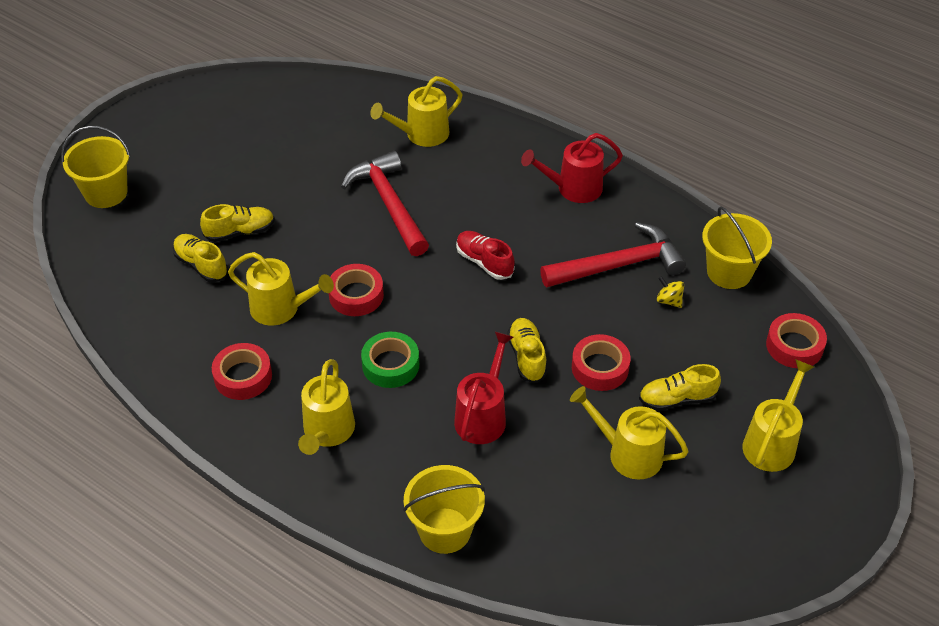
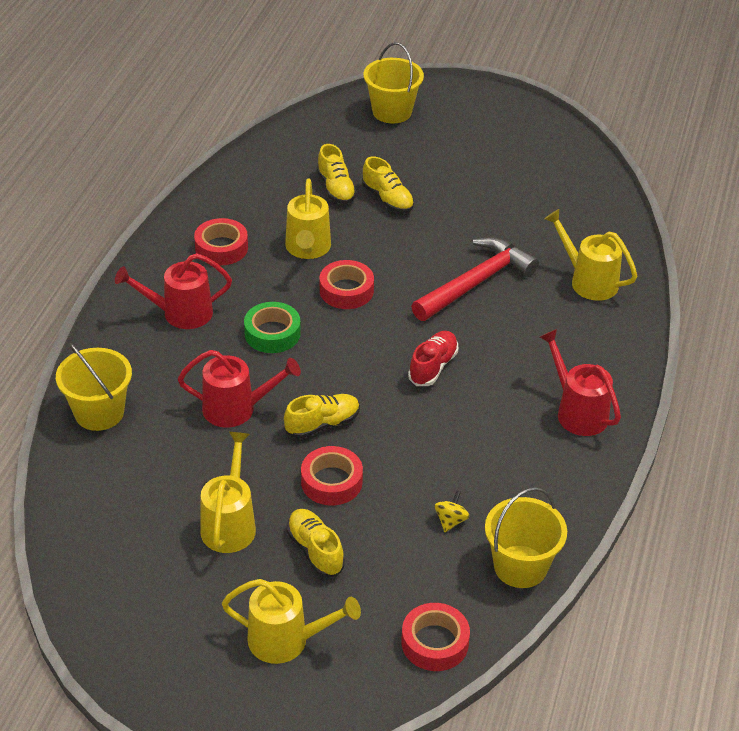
camera: 70 degrees right, 5 degrees down
yellow shoe [173,234,228,282] -> yellow shoe turned 135 degrees clockwise [317,144,357,204]
yellow watering can [298,359,355,455] -> red watering can [115,253,232,329]
red hammer [540,222,686,287] -> none

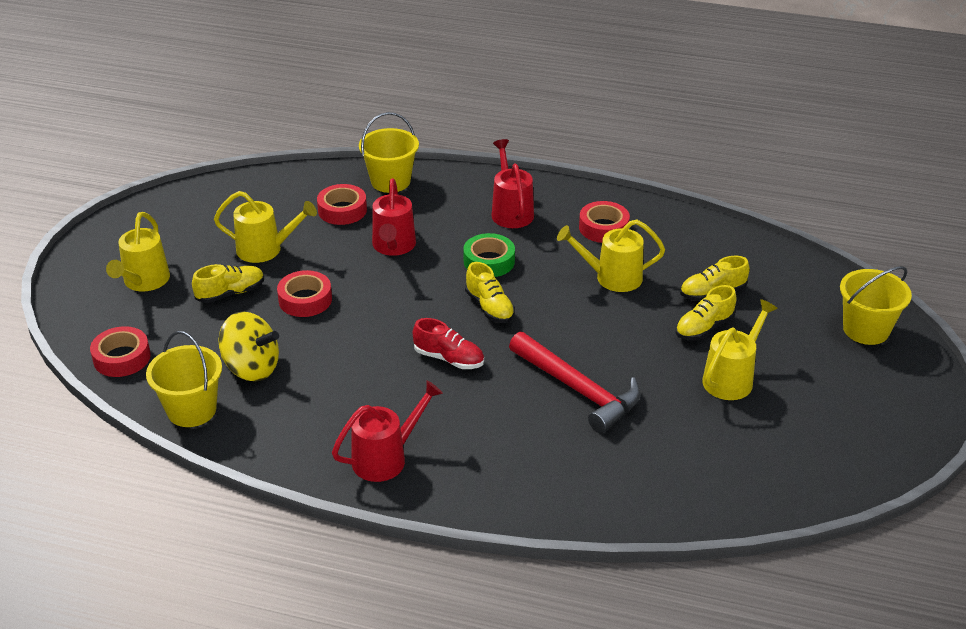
camera: 90 degrees right, 5 degrees down
yellow shoe [284,394,360,439] -> yellow shoe moved to [465,262,515,323]
red tape [320,260,374,309] -> red tape moved to [317,184,367,225]
yellow spinning top [435,490,470,532] -> yellow spinning top [218,311,279,381], size x2.16
yellow watering can [544,209,637,301] -> yellow watering can moved to [702,299,778,400]

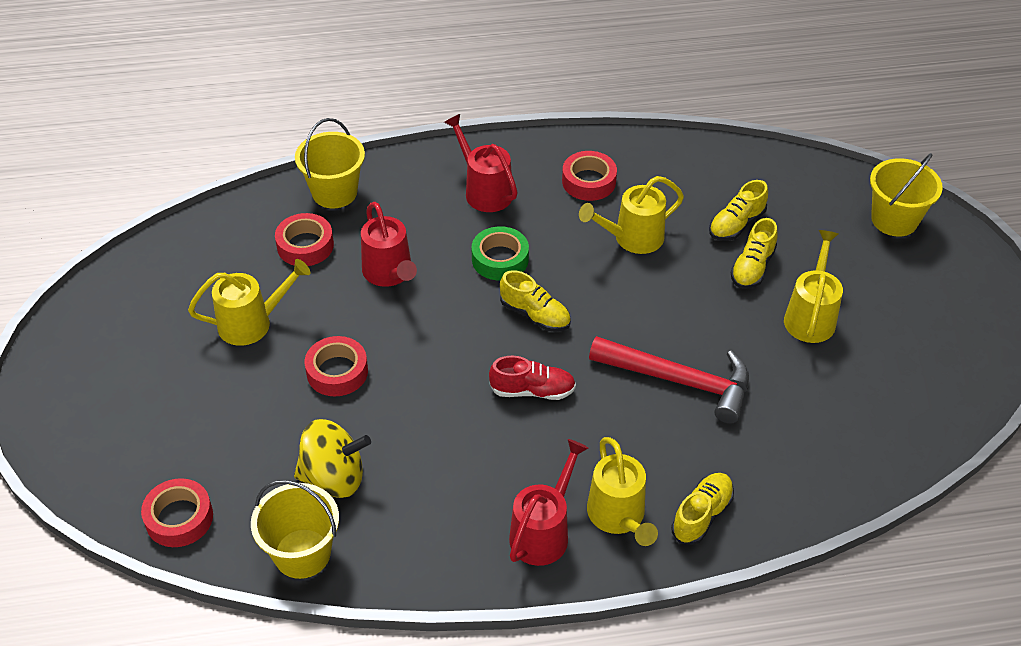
camera: 25 degrees left, 10 degrees up
yellow watering can [106,212,170,292] -> yellow watering can moved to [587,437,658,546]
yellow shoe [192,264,264,303] -> yellow shoe moved to [671,473,734,545]

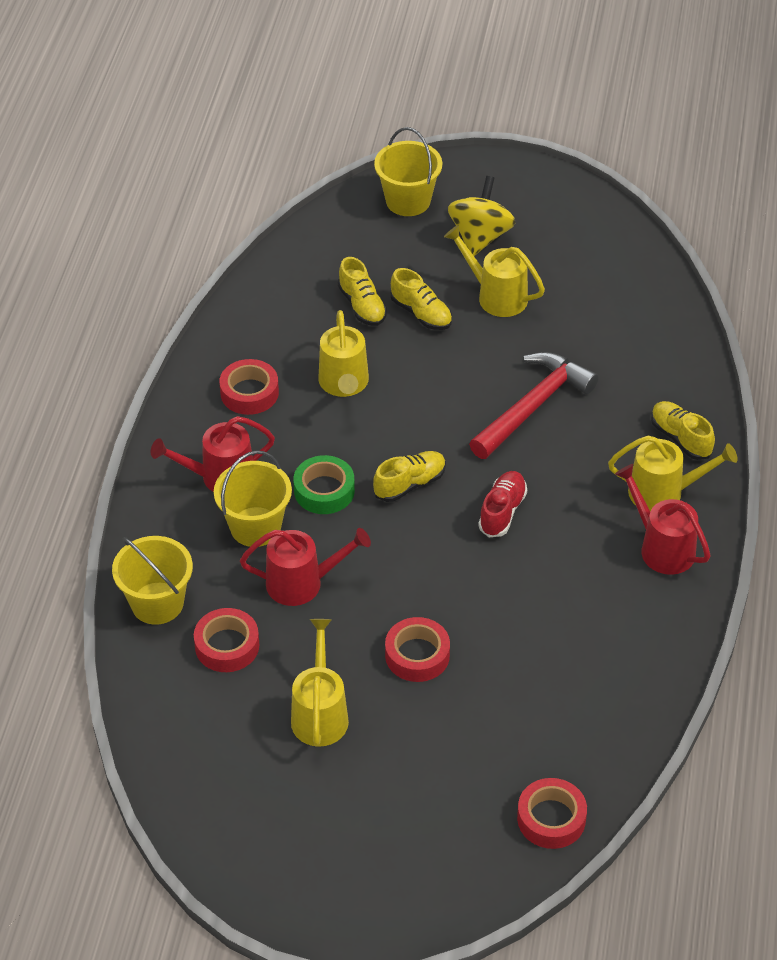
camera: 70 degrees left, 0 degrees up
yellow bucket [251,480,339,579] -> yellow bucket moved to [214,450,292,547]
yellow spinning top [294,419,371,498] -> yellow spinning top moved to [448,176,515,256]

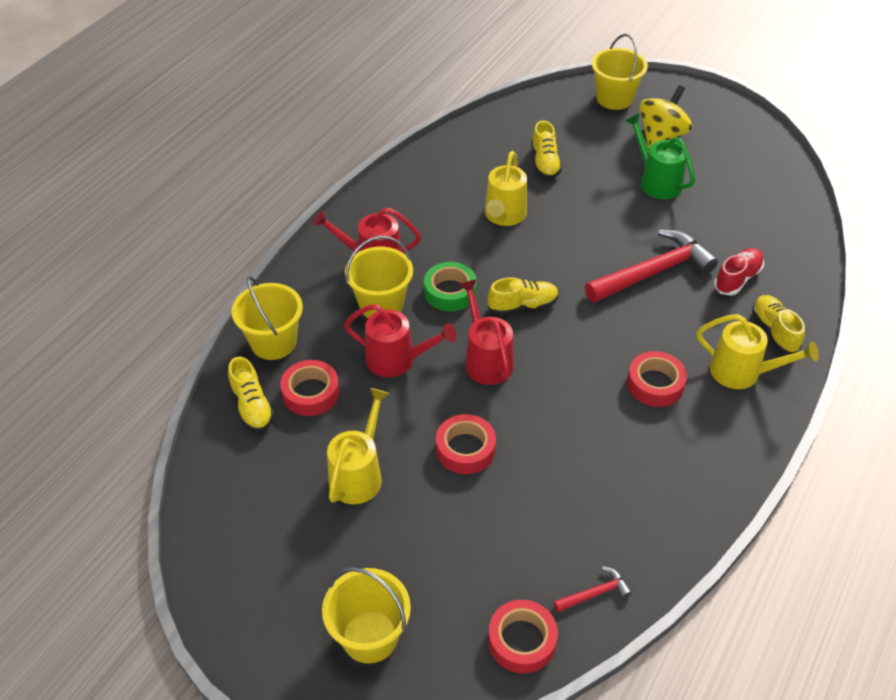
camera: 20 degrees right, 0 degrees up
red tape [220,359,279,415] -> red tape moved to [627,351,687,407]
yellow shoe [390,268,452,330] -> yellow shoe moved to [228,356,274,431]
yellow watering can [444,225,545,317] -> green watering can [625,113,695,199]
red shoe [478,471,527,537] -> red shoe moved to [714,248,764,296]
red watering can [615,464,711,575] -> red watering can moved to [459,279,514,385]
none -> yellow bucket [322,567,411,664]
none -> red hammer [554,566,632,612]

